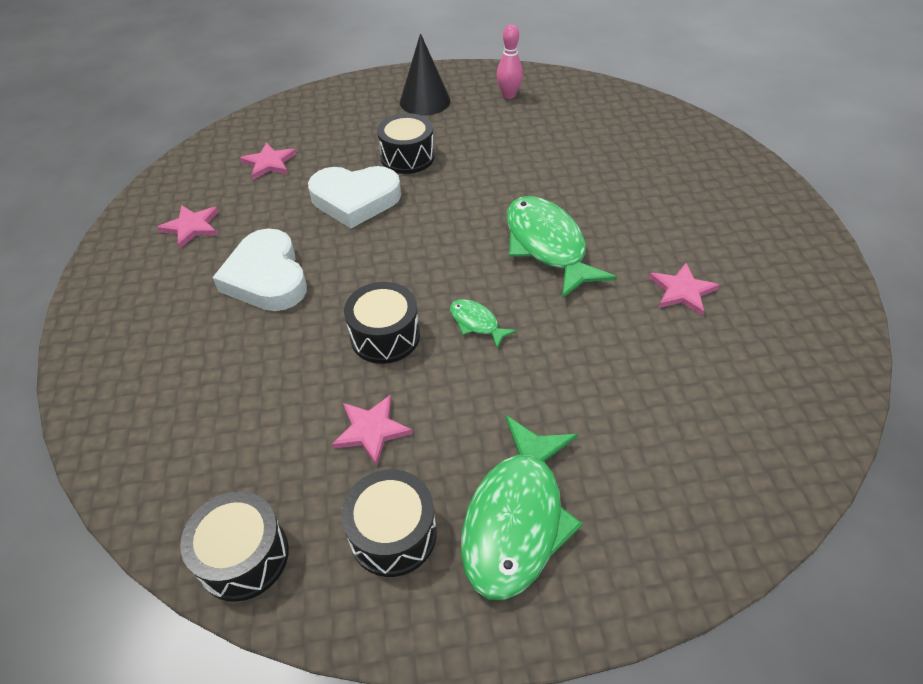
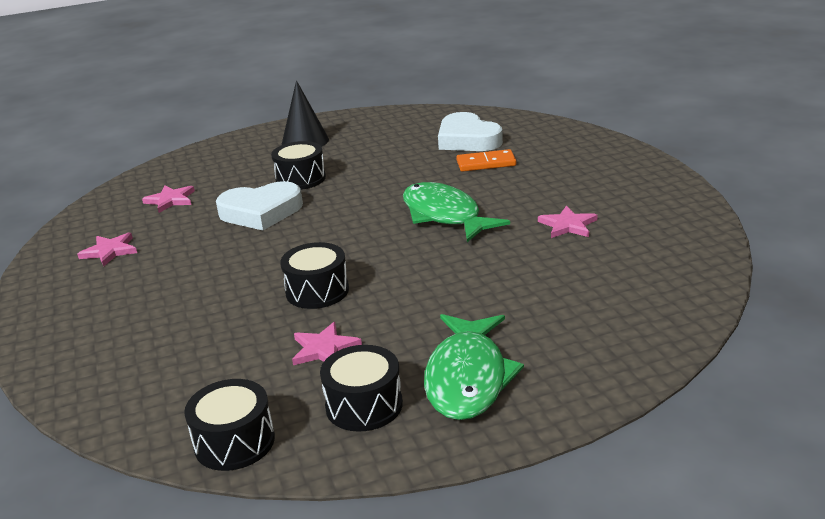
camera: 10 degrees left, 20 degrees down
white heart [212,228,307,311] -> white heart moved to [438,112,503,151]
green fish [450,299,517,348] -> none
pink bowling pin [496,24,523,99] -> none
none -> orange domino [456,149,516,172]

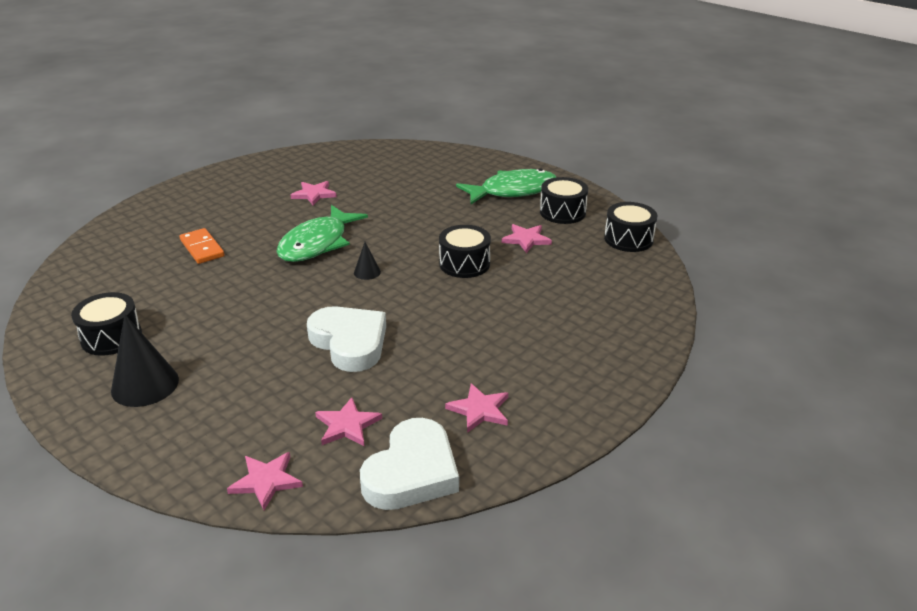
camera: 120 degrees left, 5 degrees up
black drum [271,141,326,190] -> black drum moved to [71,292,142,356]
white heart [438,112,503,151] -> white heart moved to [360,418,459,510]
none -> pink star [227,452,303,510]
none -> black cone [354,242,381,280]

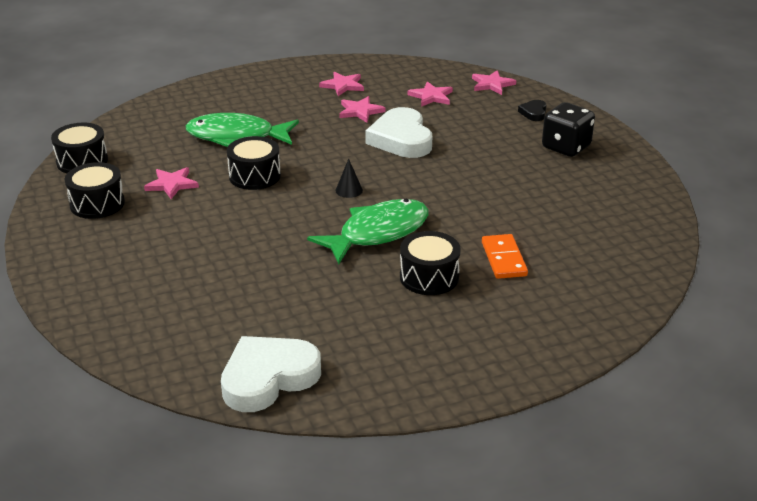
camera: 155 degrees left, 0 degrees up
black drum [71,292,142,356] -> black drum moved to [400,231,461,295]
black cone [111,314,179,407] -> black dice [542,102,595,157]
pink star [290,181,337,205] -> pink star moved to [339,96,386,123]
white heart [360,418,459,510] -> white heart moved to [221,336,321,412]
green fish [456,169,556,204] -> green fish moved to [186,113,299,147]
none -> black heart [518,100,546,121]

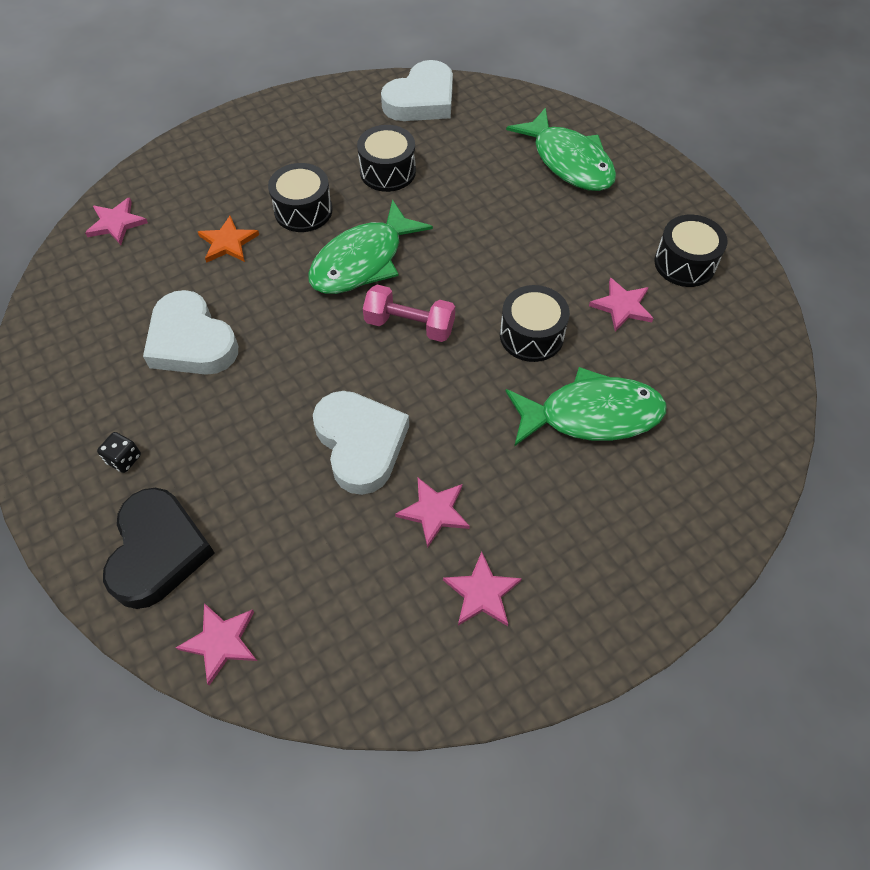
camera: 170 degrees right, 25 degrees up
black drum [51,123,108,173] -> black drum moved to [357,125,416,192]
black cone [336,159,363,198] -> pink dumbbell [363,285,455,342]
pink star [407,81,453,107] -> pink star moved to [85,197,148,245]
orange domino [482,234,528,279] -> orange star [198,216,259,263]
black heart [518,100,546,121] -> black heart [103,488,215,609], size x2.20
black dice [542,102,595,157] -> black dice [97,432,141,473], size x0.49
none -> white heart [143,290,238,375]
none -> green fish [506,107,616,191]

